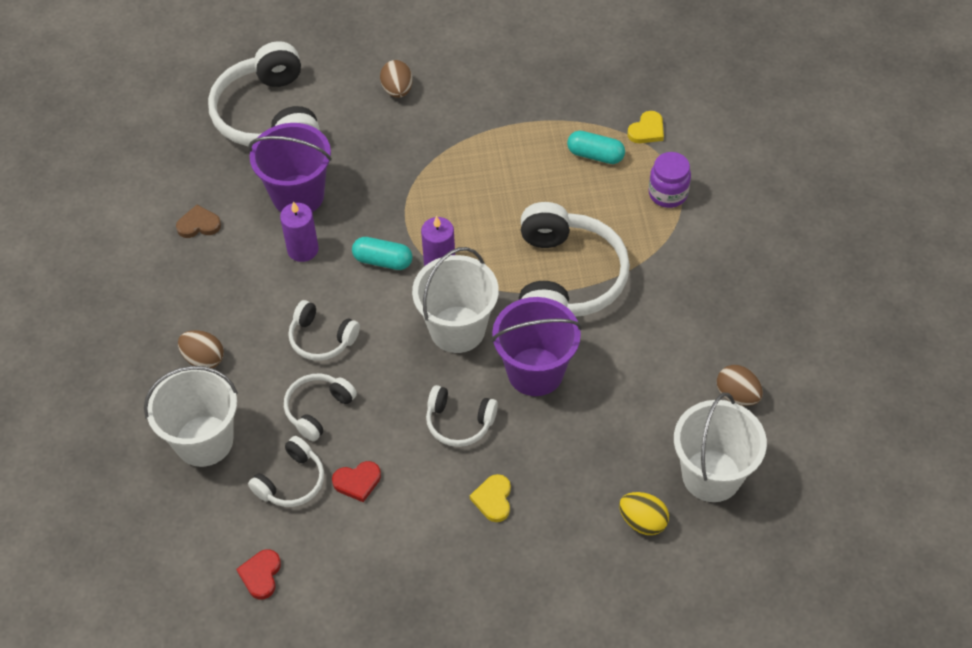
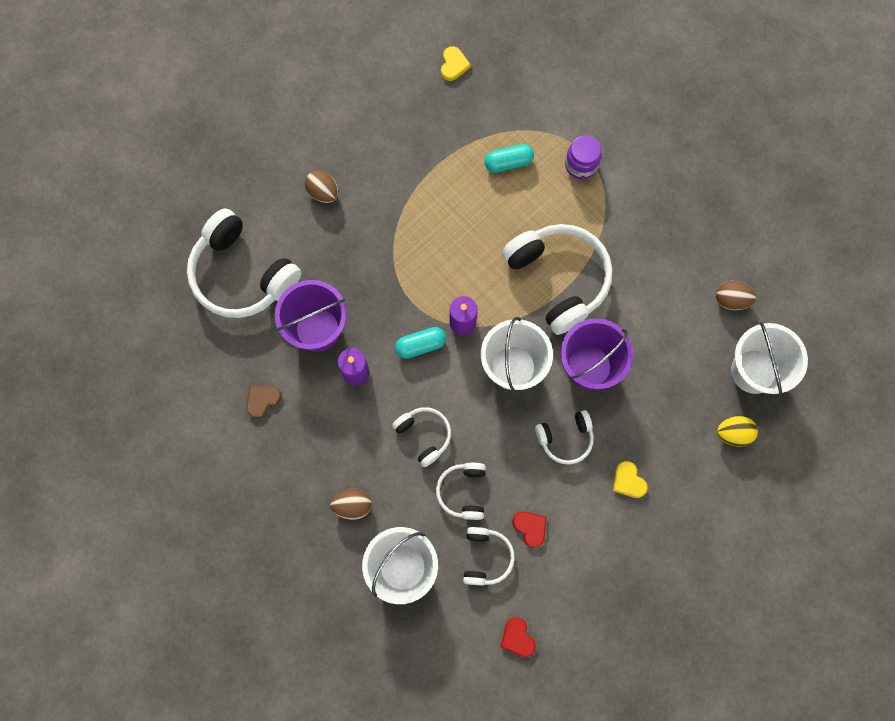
camera: 35 degrees left, 20 degrees up
white headphones [288,300,360,361] -> white headphones turned 120 degrees counterclockwise [392,407,451,467]
red heart [332,461,381,502] -> red heart turned 75 degrees counterclockwise [512,511,546,548]
yellow heart [627,111,664,143] -> yellow heart moved to [441,46,471,81]

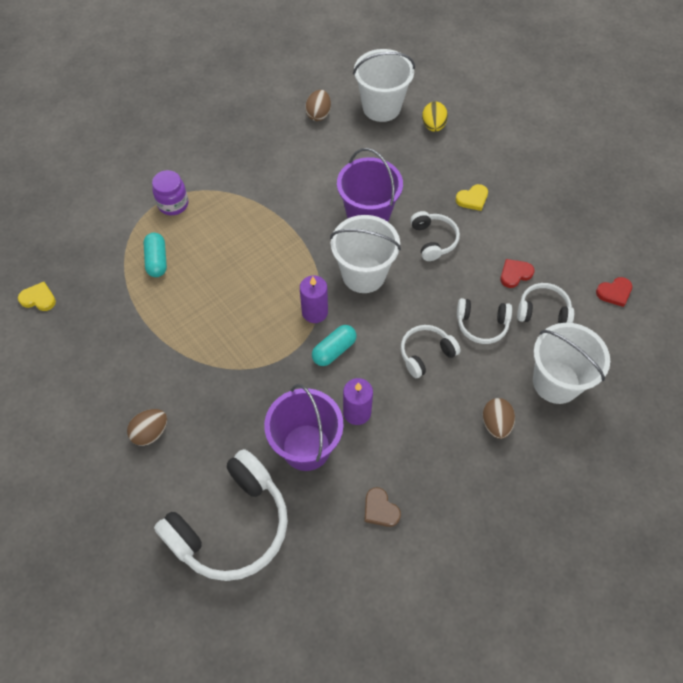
camera: 85 degrees left, 15 degrees down
turquoise capsule [395,327,446,359] -> turquoise capsule turned 60 degrees clockwise [312,325,356,366]
white headphones [502,224,613,335] -> none

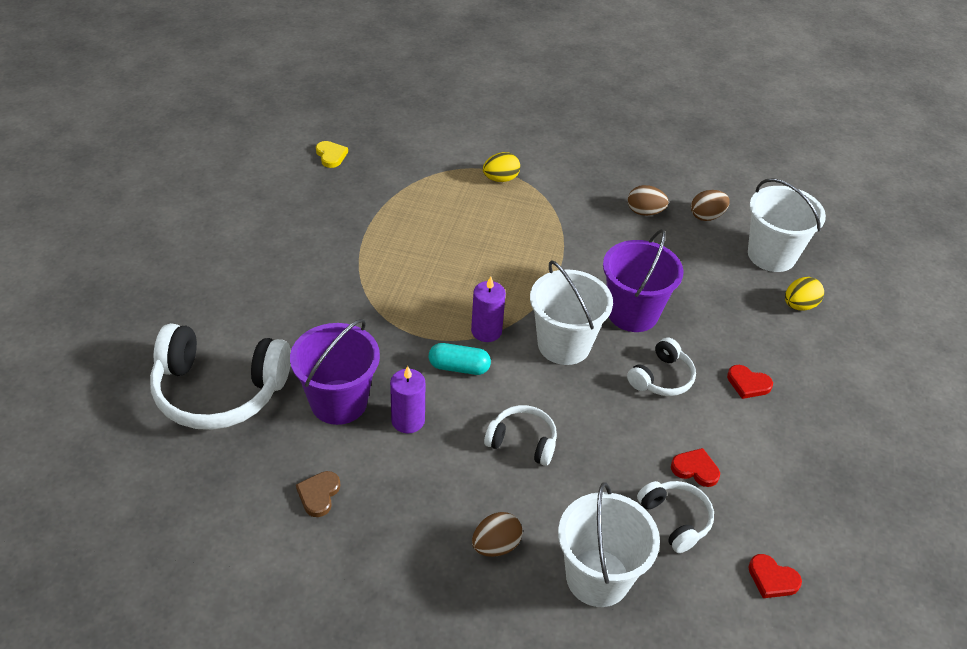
camera: 50 degrees right, 15 degrees down
brown egg [127,409,167,446] -> brown egg moved to [628,185,669,216]
turquoise capsule [144,233,167,277] -> none
purple jar [152,170,188,215] -> yellow egg [483,152,520,182]
yellow heart [456,184,488,211] -> red heart [727,365,773,399]
white headphones [457,298,512,344] -> none

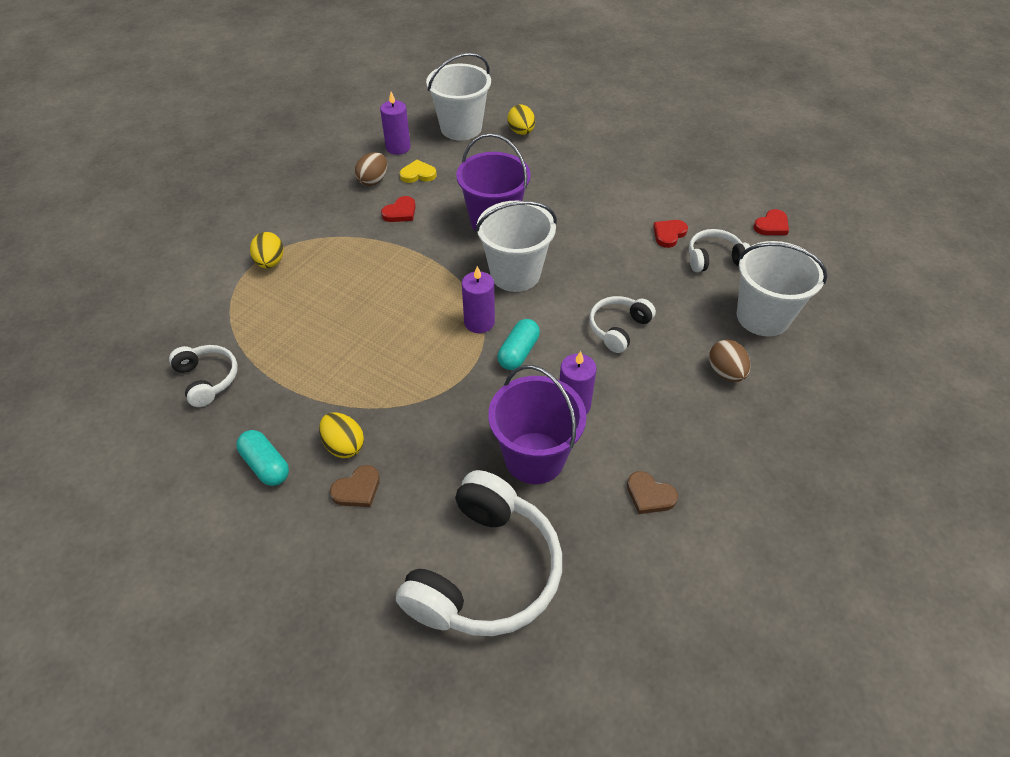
camera: 70 degrees left, 5 degrees up
yellow heart [316,141,348,168] -> yellow heart moved to [400,160,437,183]
white headphones [627,337,696,396] -> white headphones moved to [169,345,238,407]
brown egg [691,190,730,221] -> purple candle [380,92,411,155]
red heart [727,365,773,399] -> red heart moved to [381,196,416,222]
none -> turquoise capsule [236,430,289,486]
none -> yellow egg [319,412,364,458]
none -> brown heart [330,465,380,507]

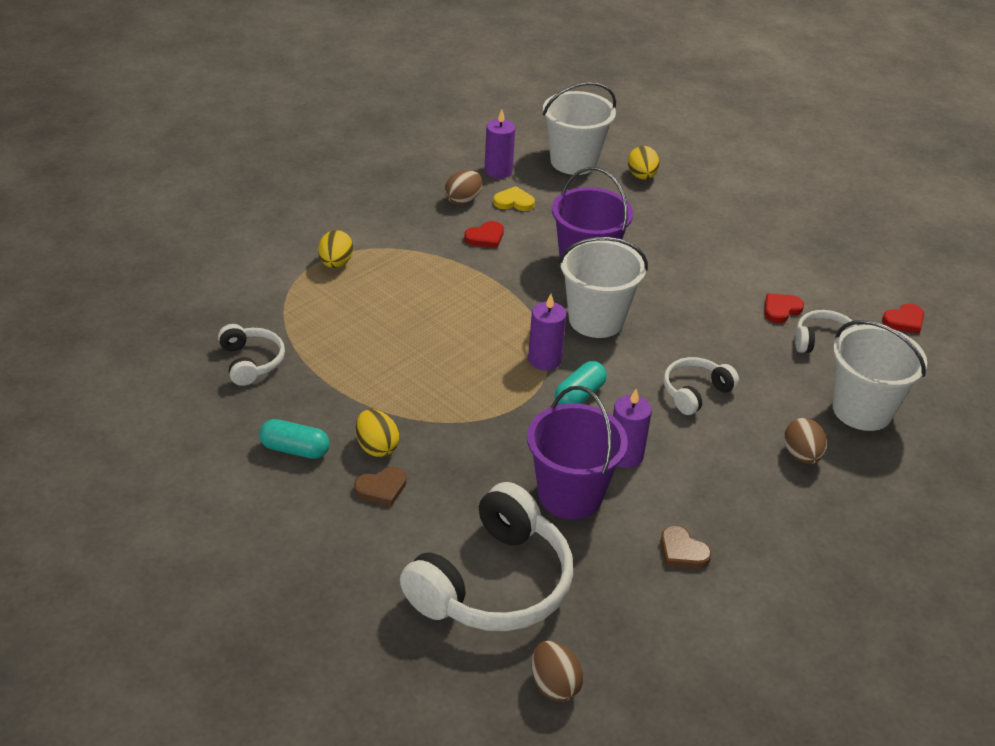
camera: 10 degrees right, 10 degrees down
turquoise capsule [236,430,289,486] -> turquoise capsule turned 45 degrees counterclockwise [259,419,330,459]
none -> brown egg [531,641,583,702]

